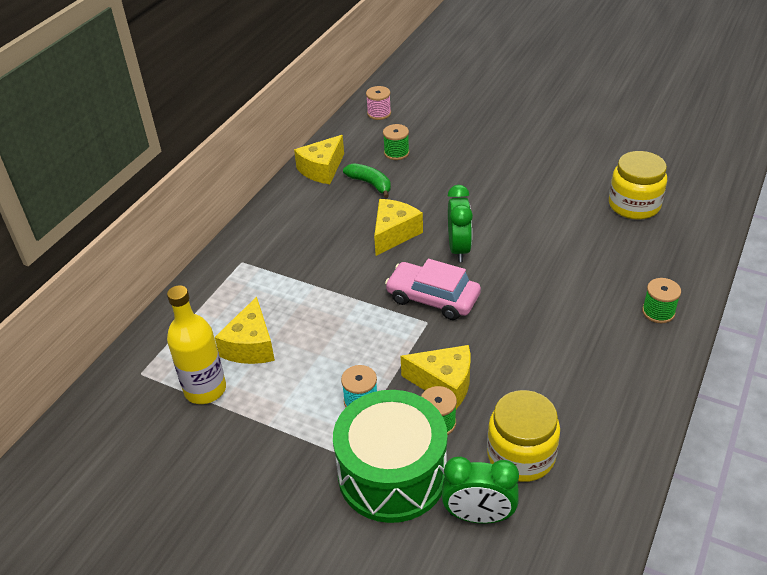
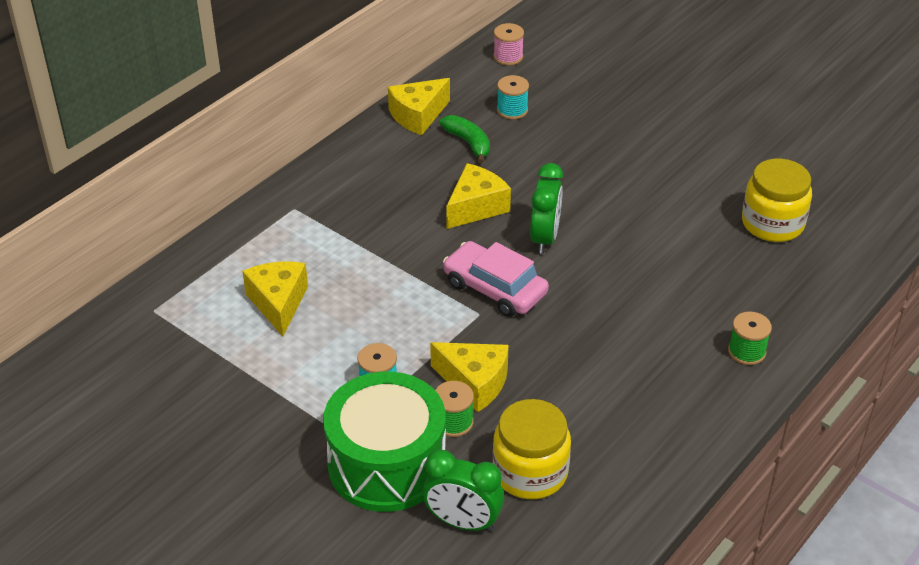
camera: 10 degrees right, 0 degrees up
yellow bottle [167,285,226,404] -> none
yellow cheese [215,296,275,364] -> yellow cheese turned 150 degrees clockwise [242,262,308,336]
green spool [383,124,409,160] -> turquoise spool [497,75,529,119]

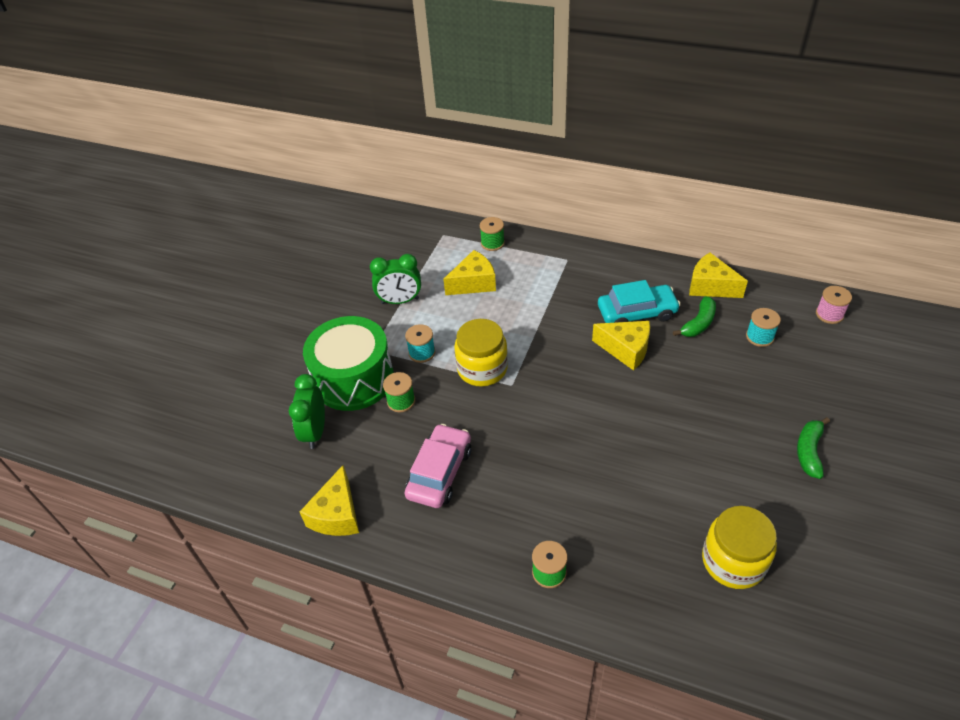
camera: 75 degrees right, 5 degrees up
yellow cheese [430,342,509,412] -> yellow cheese moved to [300,465,359,536]
pink car [443,241,549,317] -> pink car moved to [405,424,471,508]
yellow jar [493,399,571,499] -> yellow jar moved to [454,319,508,386]
green clock [530,163,563,254] -> green clock moved to [370,254,421,304]
none -> green spool [480,217,505,251]
none -> turquoise car [598,280,681,323]
none -> green banana [797,417,830,479]

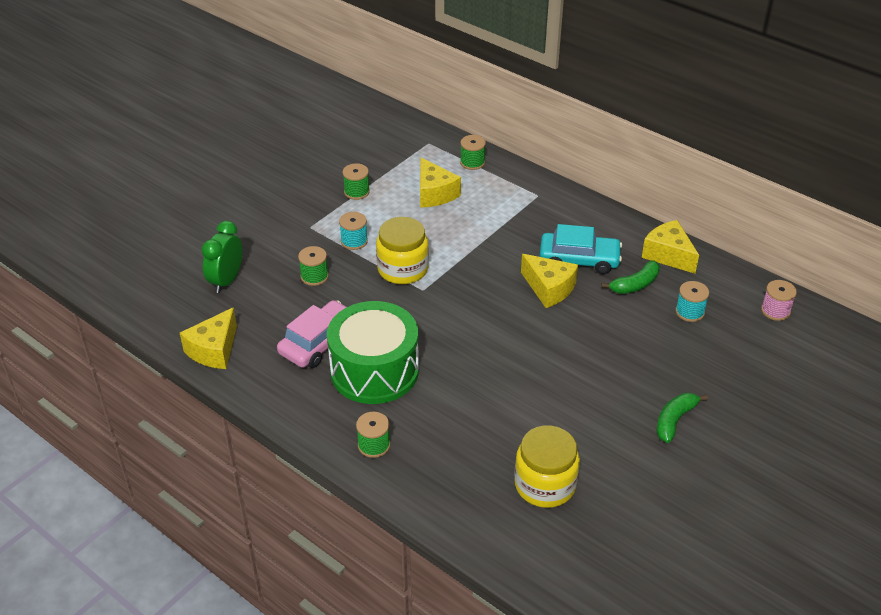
camera: 15 degrees right, 5 degrees down
green drum [303,316,394,411] -> green drum moved to [327,301,419,404]
green clock [370,254,421,304] -> green spool [342,163,370,200]
yellow cheese [443,250,496,295] -> yellow cheese turned 75 degrees clockwise [420,158,461,208]

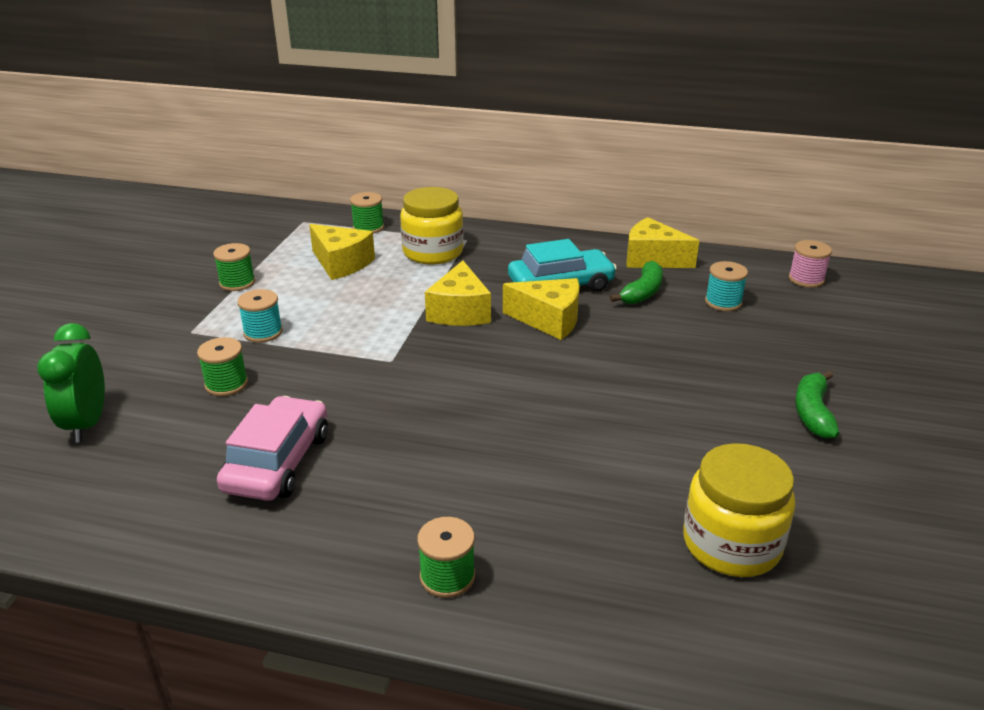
camera: 25 degrees left, 10 degrees down
yellow cheese [180,307,237,369] -> yellow cheese moved to [425,260,491,326]
green drum [327,301,419,404] -> none
yellow jar [376,217,429,284] -> yellow jar moved to [400,187,464,264]

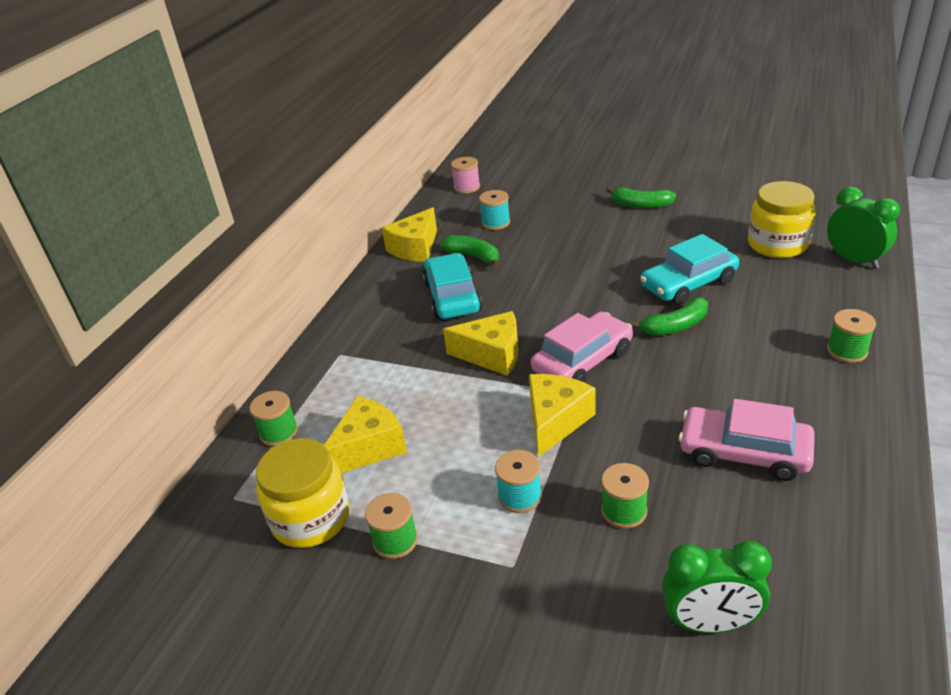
camera: 80 degrees left, 5 degrees up
yellow jar [400,187,464,264] -> yellow jar moved to [256,438,349,548]
yellow cheese [503,278,580,340] -> yellow cheese moved to [529,374,595,457]
none -> pink car [531,311,633,382]
none -> green banana [630,297,708,336]
none -> turquoise car [640,234,739,305]
none -> green clock [827,187,900,269]

